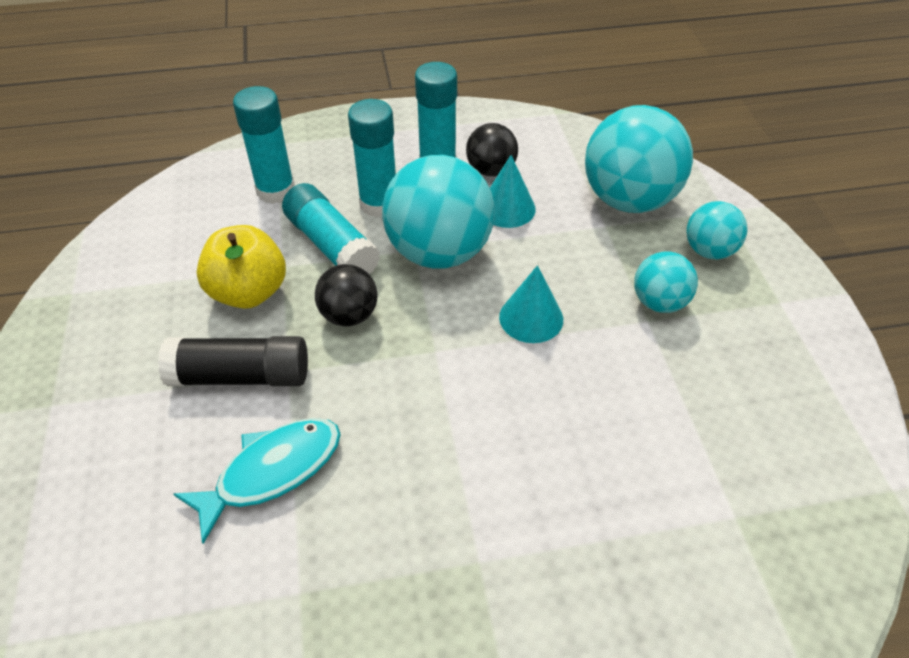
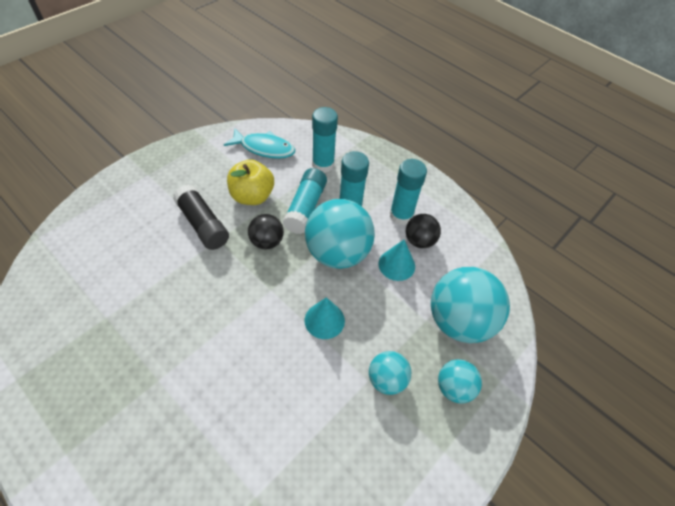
camera: 50 degrees right, 5 degrees up
turquoise fish [174,418,341,544] -> turquoise fish moved to [224,128,295,159]

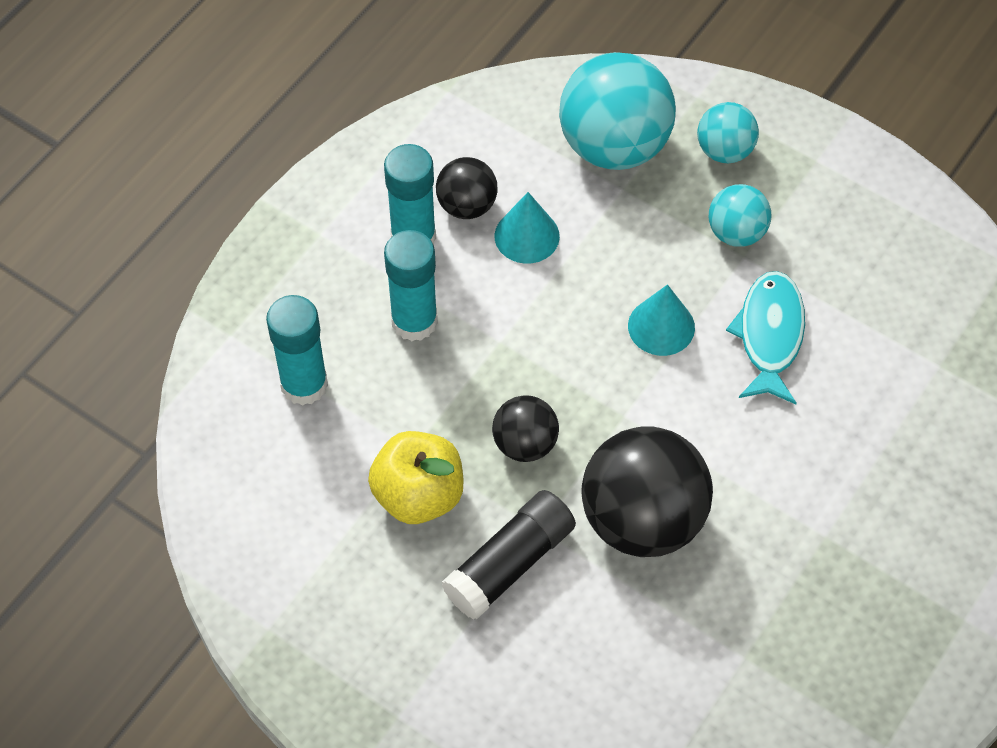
camera: 95 degrees left, 5 degrees up
turquoise fish [224,128,295,159] -> turquoise fish moved to [726,271,805,404]
turquoise glue stick [283,168,327,234] -> none
turquoise ball [305,199,375,269] -> none
none -> black ball [581,427,713,557]

